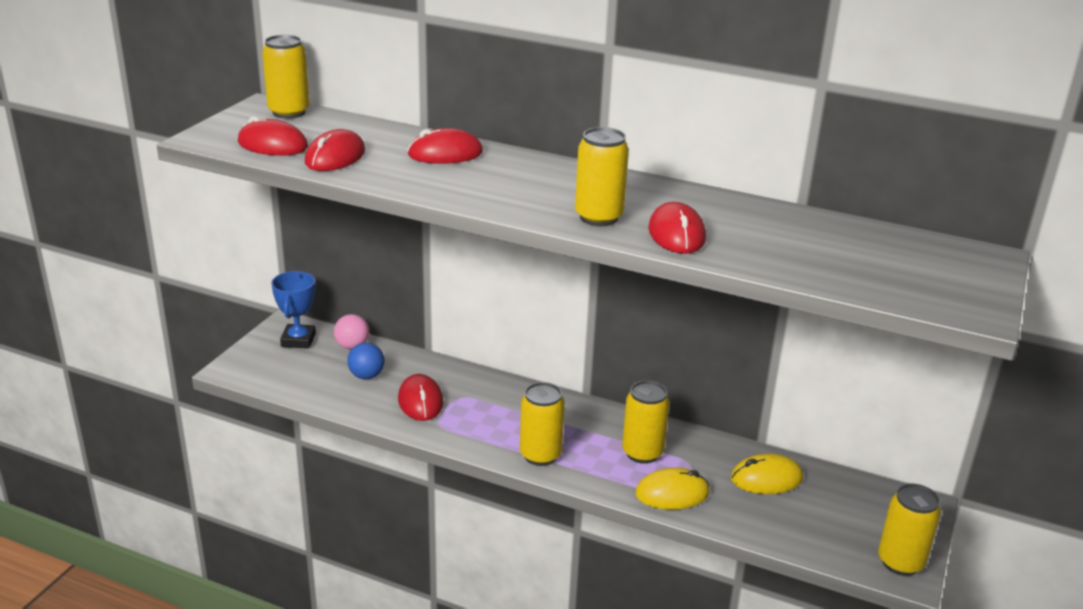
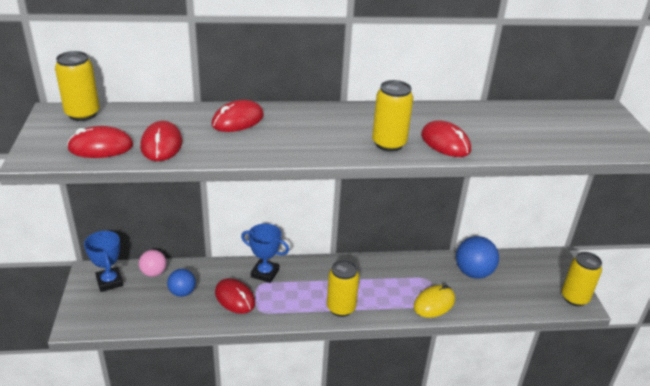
camera: 30 degrees left, 5 degrees up
yellow can [622,380,670,464] -> none
yellow mouse [731,453,803,494] -> blue ball [456,236,499,278]
none -> blue trophy [241,224,289,283]

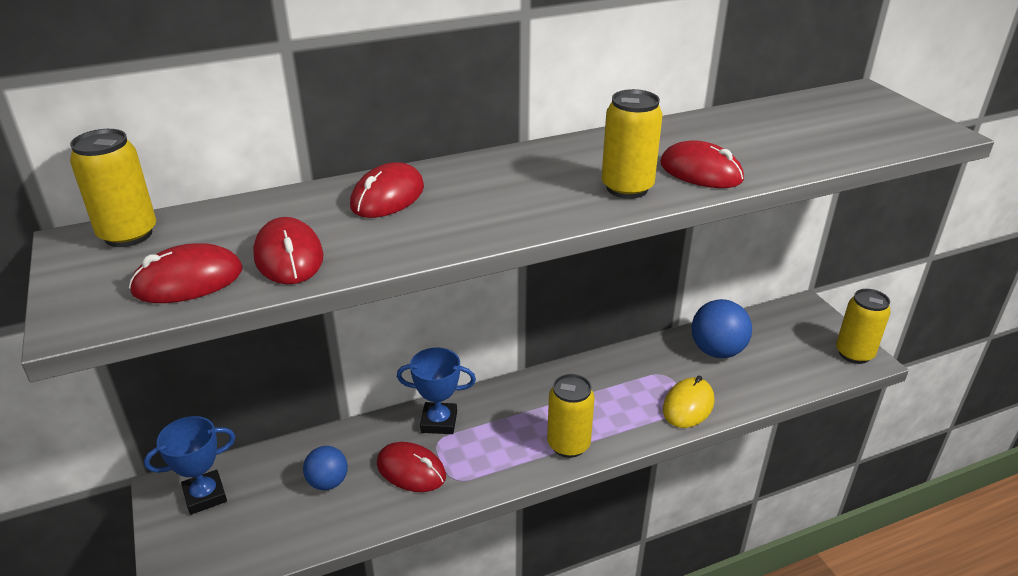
camera: 15 degrees left, 0 degrees up
blue trophy [84,231,123,292] -> blue trophy turned 75 degrees counterclockwise [144,416,235,515]
pink ball [139,250,166,277] -> none

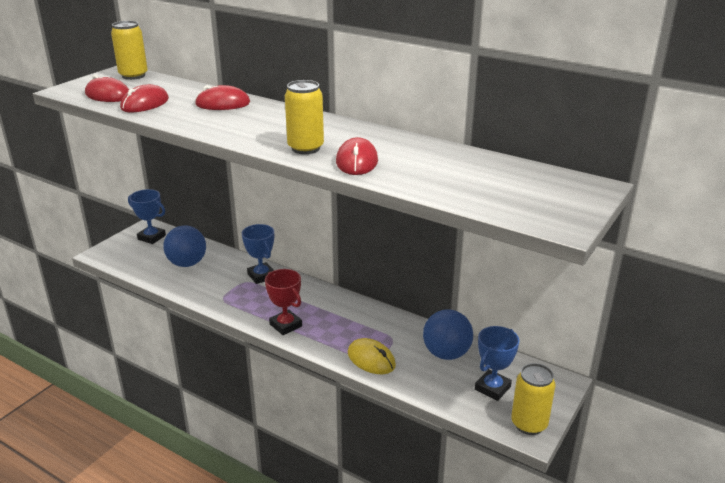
camera: 55 degrees right, 5 degrees down
blue ball [303,446,348,490] -> blue ball [163,225,206,267], size x1.61
red mouse [377,442,446,492] -> none
yellow can [547,374,595,458] -> red trophy [265,269,302,335]
yellow mouse [663,376,714,428] -> yellow mouse turned 45 degrees clockwise [348,338,396,374]
none -> blue trophy [475,326,519,401]

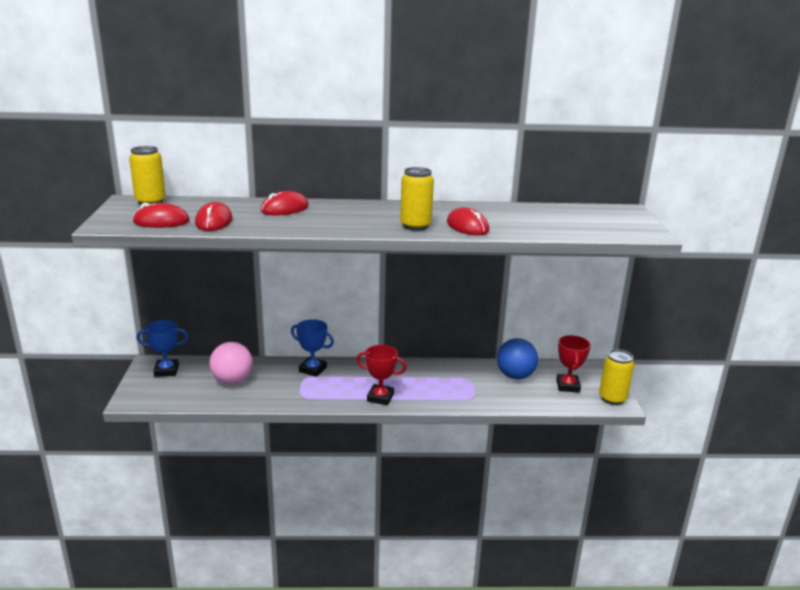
camera: 35 degrees left, 5 degrees down
blue ball [163,225,206,267] -> pink ball [209,342,253,384]
yellow mouse [348,338,396,374] -> none
blue trophy [475,326,519,401] -> red trophy [556,335,591,393]

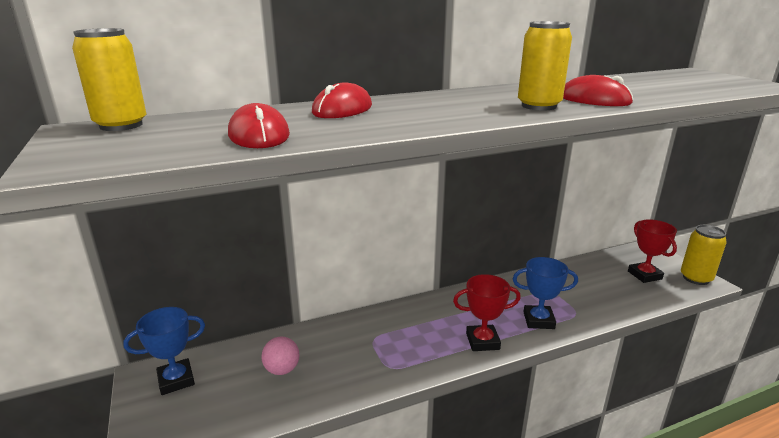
camera: 20 degrees left, 0 degrees up
red mouse [133,203,189,228] -> none
pink ball [209,342,253,384] -> pink ball [261,337,300,375], size x0.62
blue trophy [291,319,334,377] -> blue trophy moved to [513,257,578,329]
blue ball [497,338,538,379] -> none

